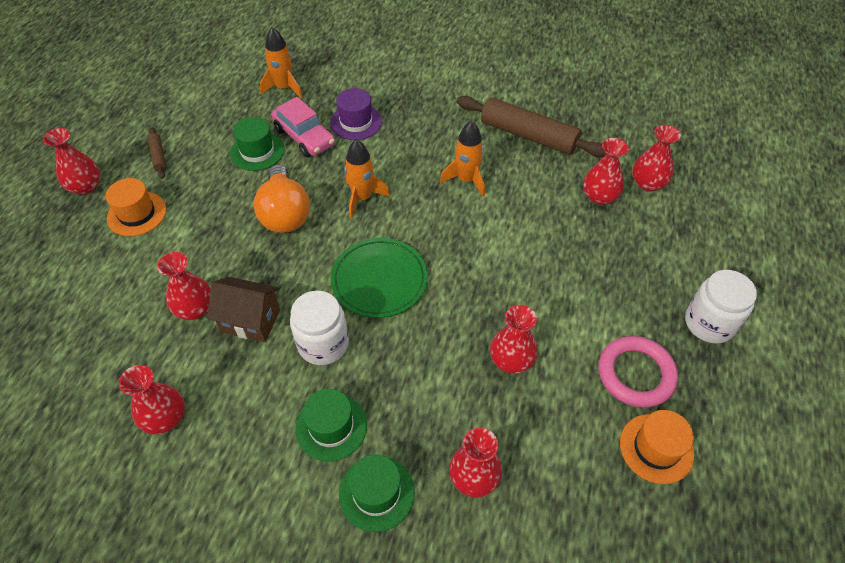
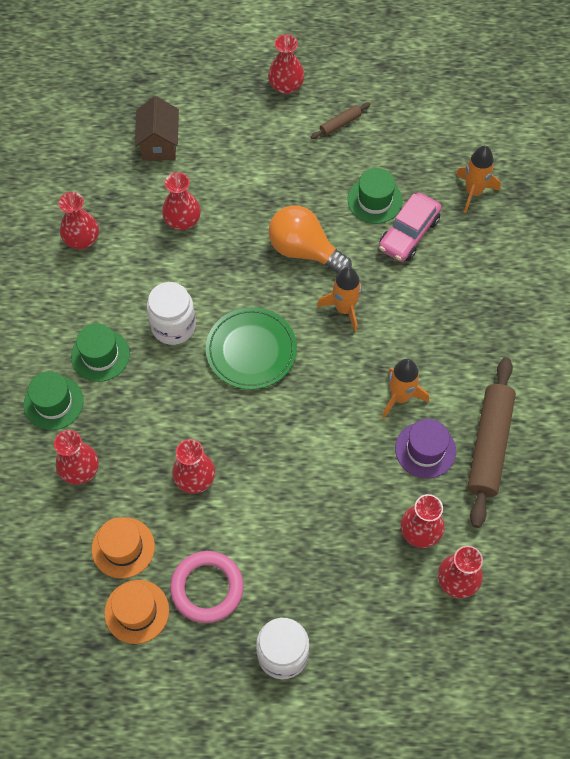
camera: 75 degrees right, 10 degrees up
orange hat [106,178,166,236] -> orange hat moved to [92,517,155,578]
brown house [207,277,280,342] -> brown house moved to [135,96,179,161]
orange light bulb [254,165,310,233] -> orange light bulb turned 60 degrees clockwise [269,205,352,273]
purple hat [330,88,382,140] -> purple hat moved to [395,419,456,478]

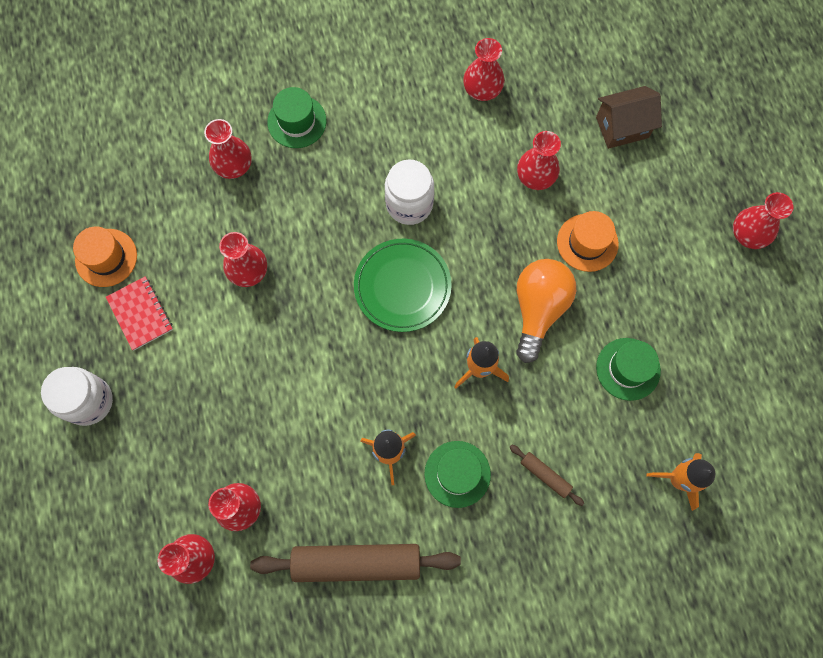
camera: 75 degrees right, 10 degrees up
green hat [71,324,130,382] -> green hat moved to [425,441,491,508]
orange hat [92,517,155,578] -> orange hat moved to [557,211,619,272]
pink ring [170,551,244,623] -> red notebook [106,276,173,350]
brown rolling pin [311,102,371,139] -> brown rolling pin moved to [510,445,584,506]
pink car [379,193,442,262] -> none
purple hat [395,419,456,478] -> none

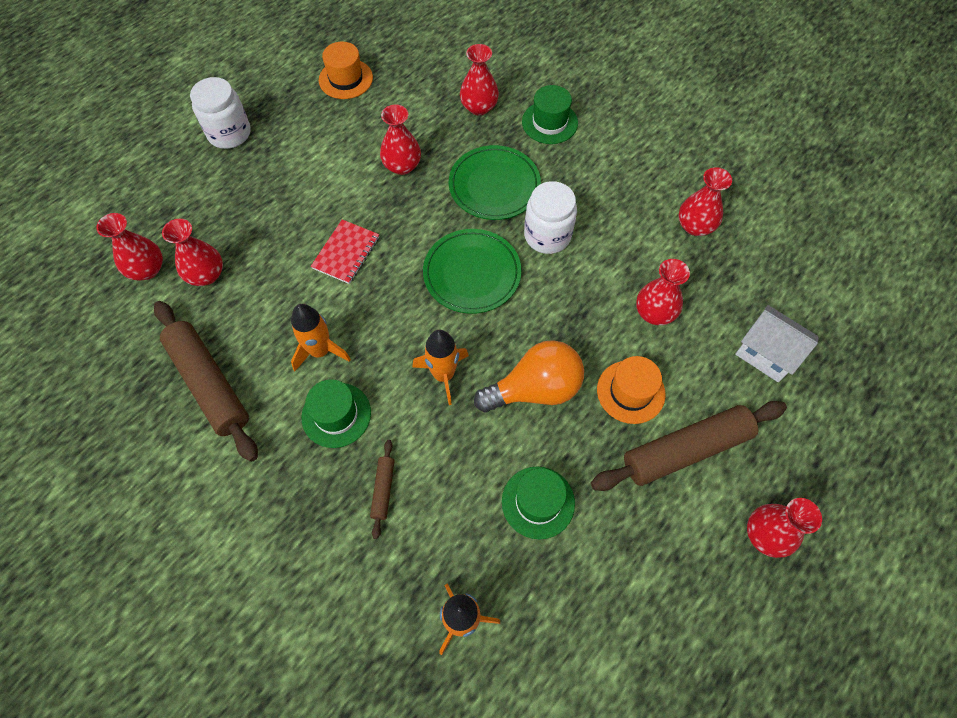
camera: 55 degrees right, 10 degrees down
red notebook [106,276,173,350] -> red notebook moved to [311,219,379,284]
brown house [596,86,662,149] -> white house [735,305,819,382]
none -> green plate [449,145,541,220]
none -> brown rolling pin [591,401,787,491]

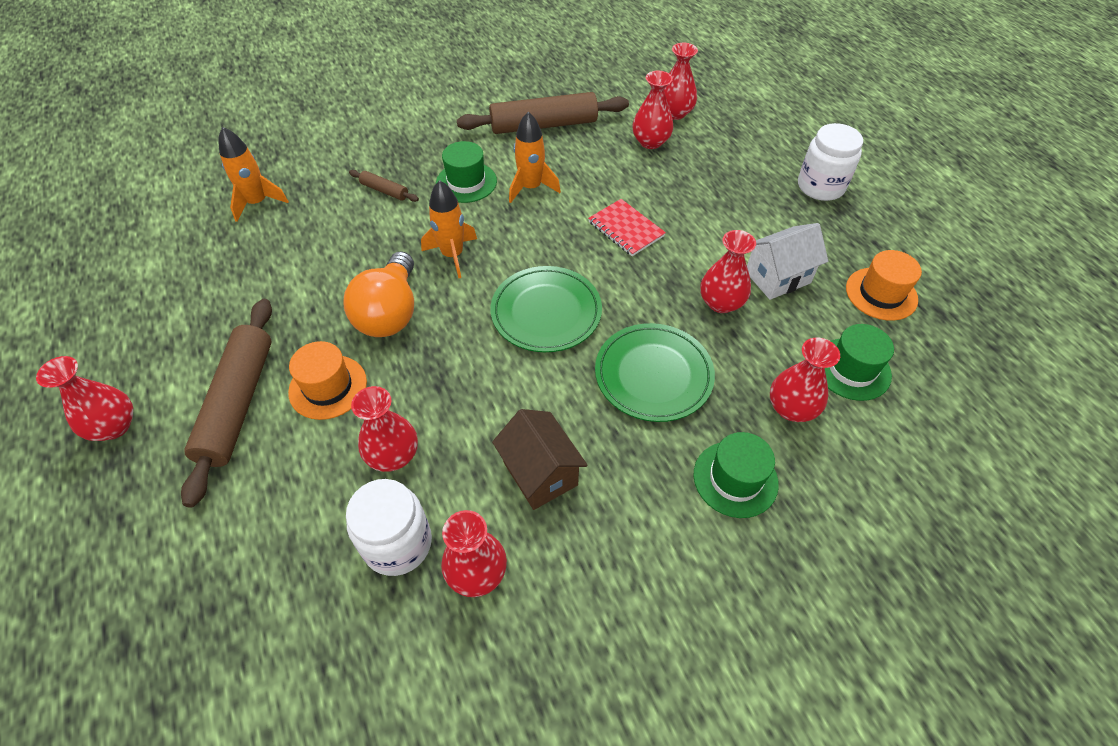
camera: 115 degrees right, 10 degrees down
green hat [502,466,575,539] -> green hat moved to [825,324,894,401]
white jar [524,181,577,254] -> white jar moved to [346,479,432,576]
white house [735,305,819,382] -> white house moved to [747,223,828,300]
none -> brown house [492,409,588,510]

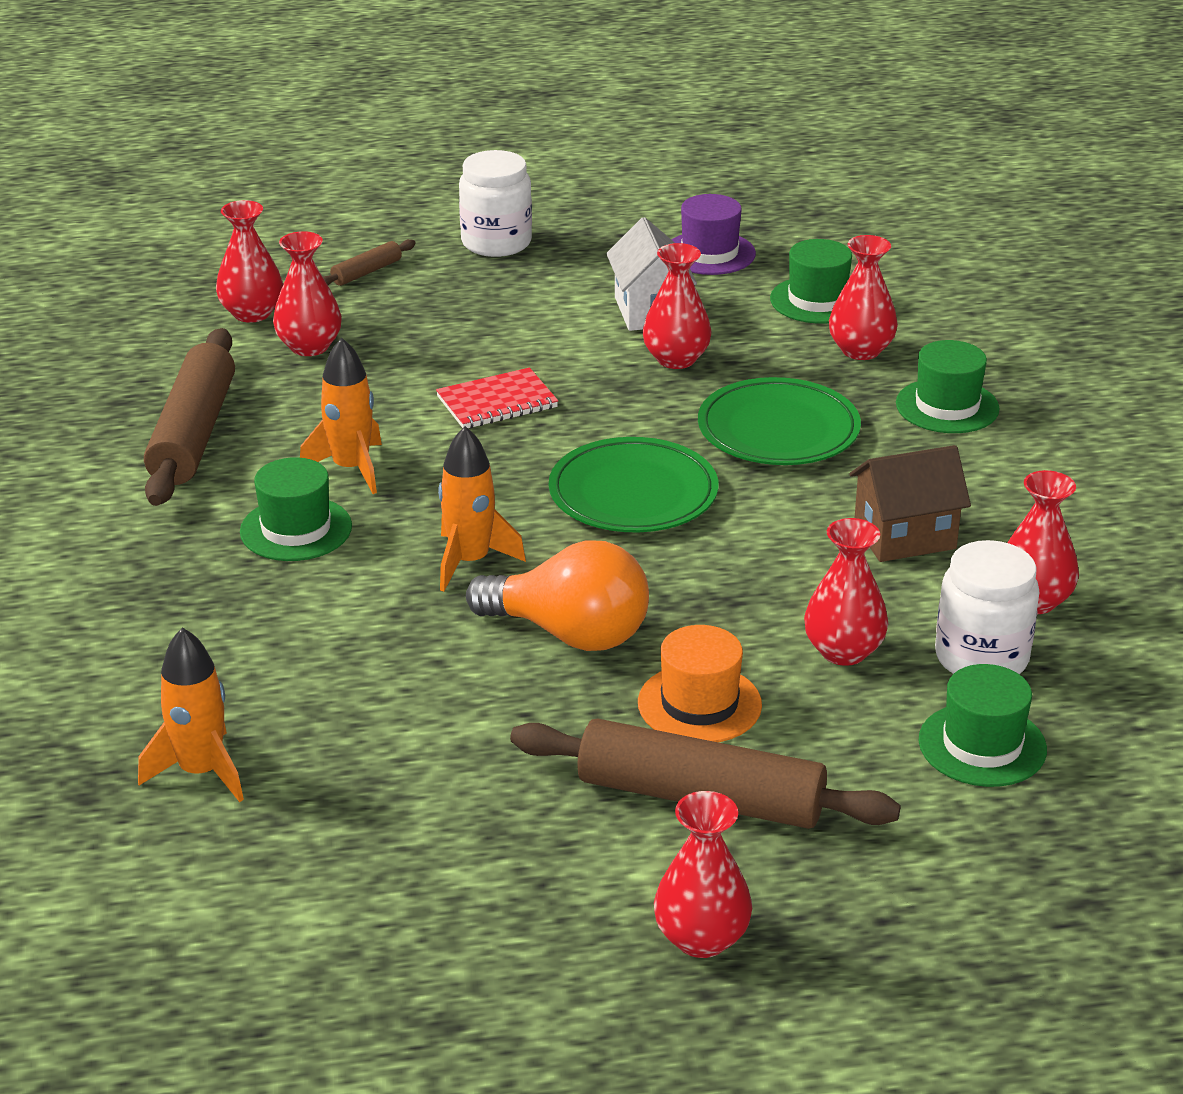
camera: 75 degrees left, 20 degrees down
brown rolling pin [349,170,419,202] -> brown rolling pin moved to [322,239,416,286]
orange hat [846,250,922,321] -> purple hat [672,194,756,275]
none -> green hat [919,664,1047,787]

